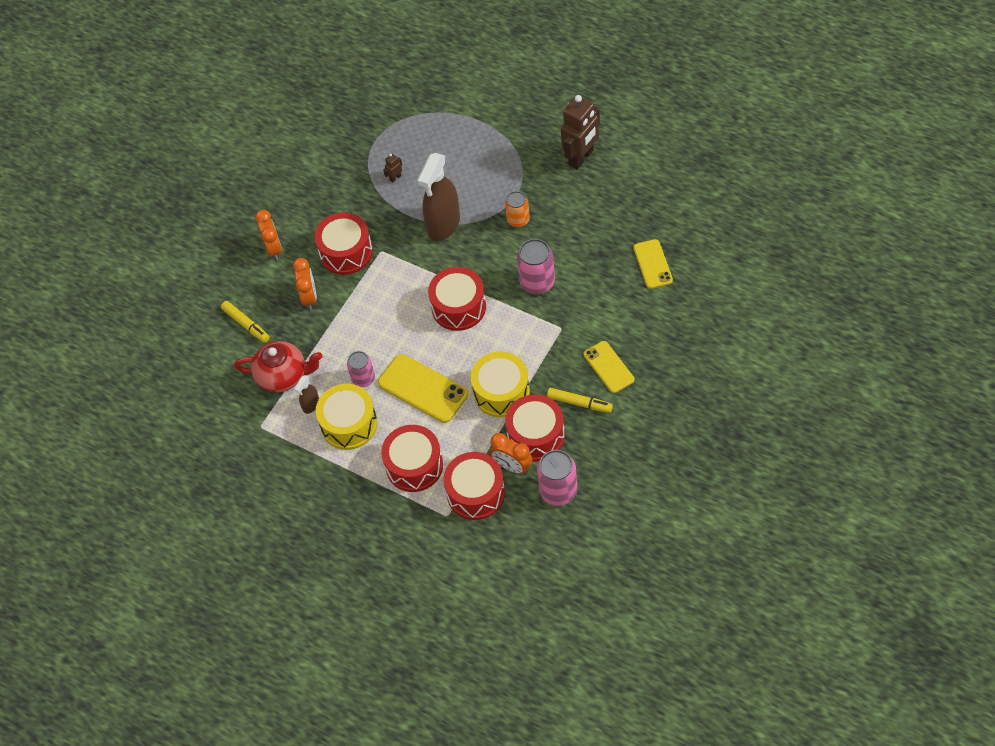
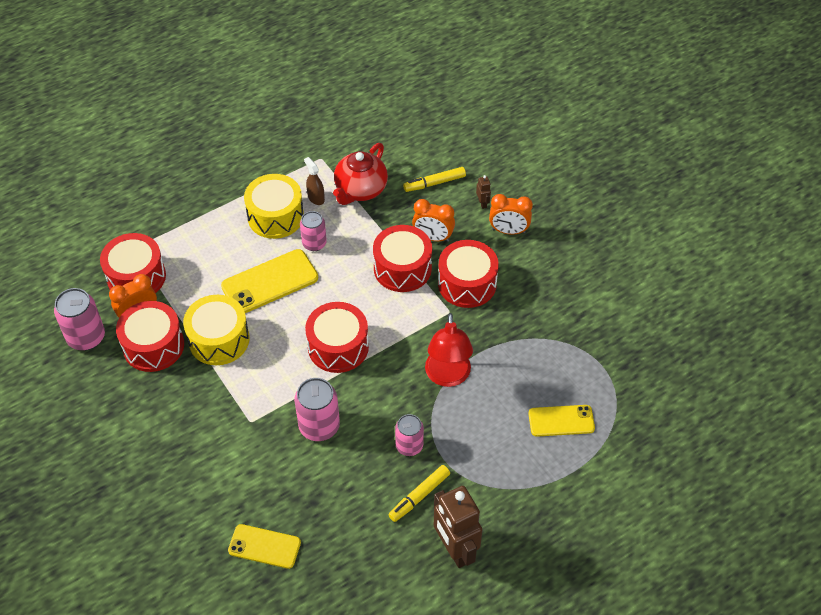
camera: 110 degrees right, 5 degrees down
red drum [381,425,443,492] -> red drum moved to [373,225,432,292]
brown robot [383,154,402,183] -> brown robot moved to [476,175,491,209]
brown spray bottle [417,153,460,241] -> red lamp [425,313,473,387]
orange can [505,191,530,228] -> pink can [395,414,424,456]
yellow marker [547,388,613,413] -> yellow marker moved to [388,465,450,522]
yellow phone [584,341,634,393] -> yellow phone moved to [528,405,595,437]

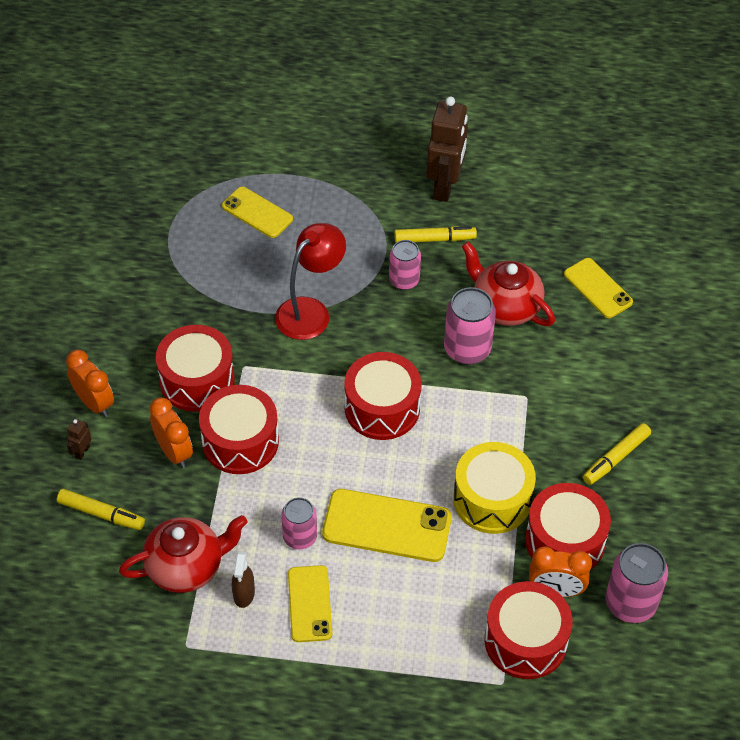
camera: 140 degrees left, 0 degrees up
yellow drum [244,174,304,239] -> yellow phone [288,565,332,642]
none -> red teapot [462,242,555,326]
none -> yellow marker [583,423,651,485]

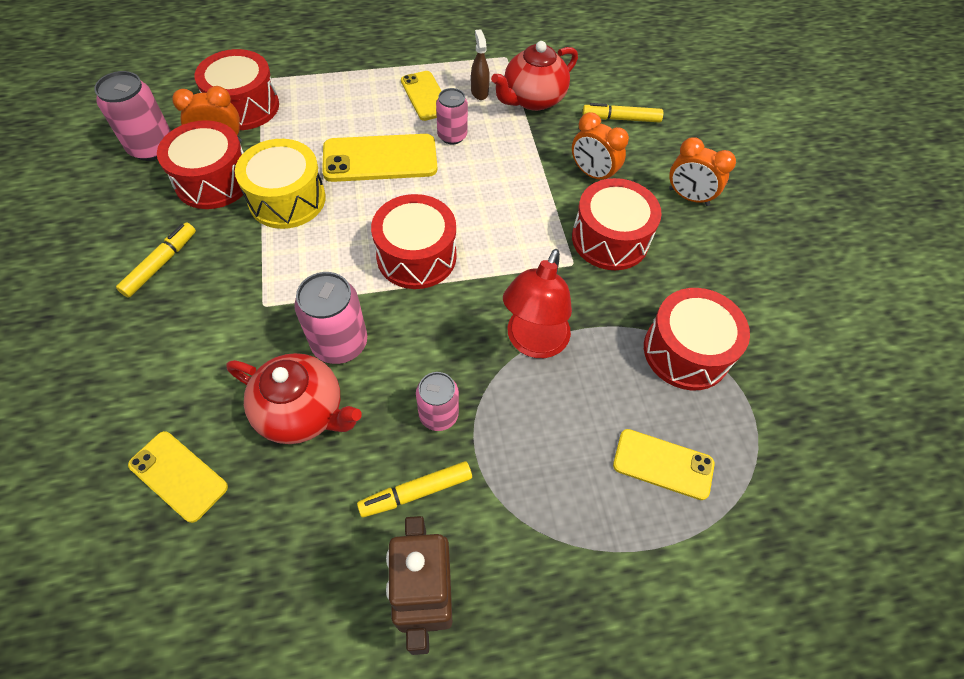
camera: 160 degrees right, 5 degrees up
brown robot [67,419,92,460] -> none
red drum [199,385,279,474] -> red drum moved to [644,288,750,390]

